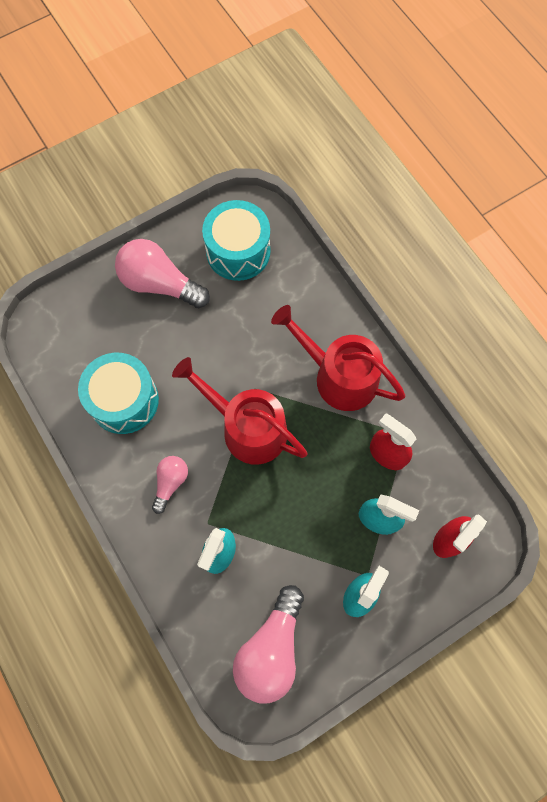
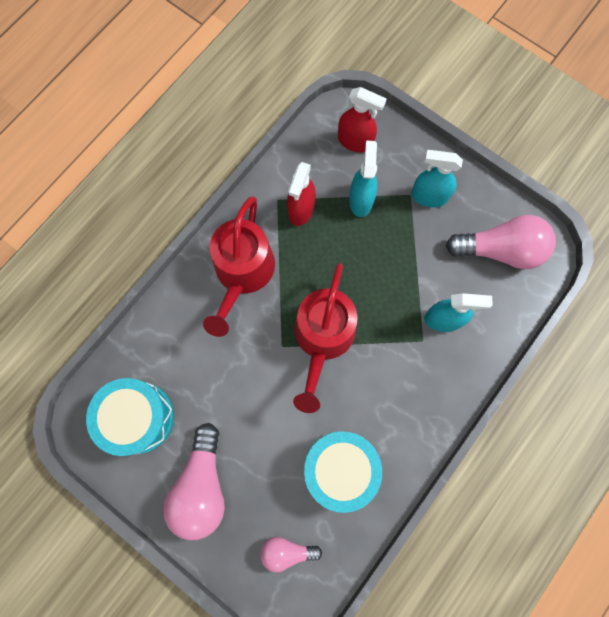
camera: 110 degrees left, 5 degrees up
pink light bulb [152,456,188,514] -> pink light bulb moved to [260,537,322,572]

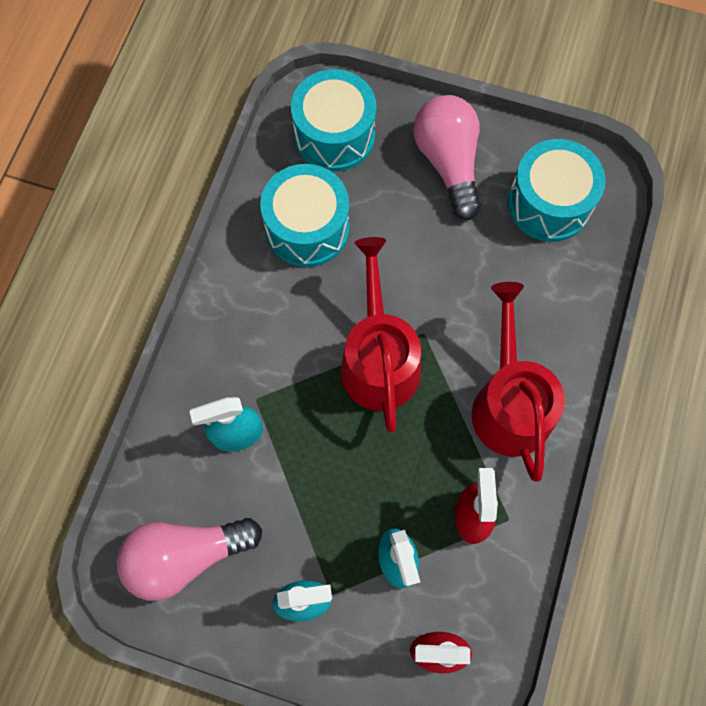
camera: 160 degrees right, 5 degrees down
pink light bulb [260,537,322,572] -> turquoise drum [291,69,376,172]

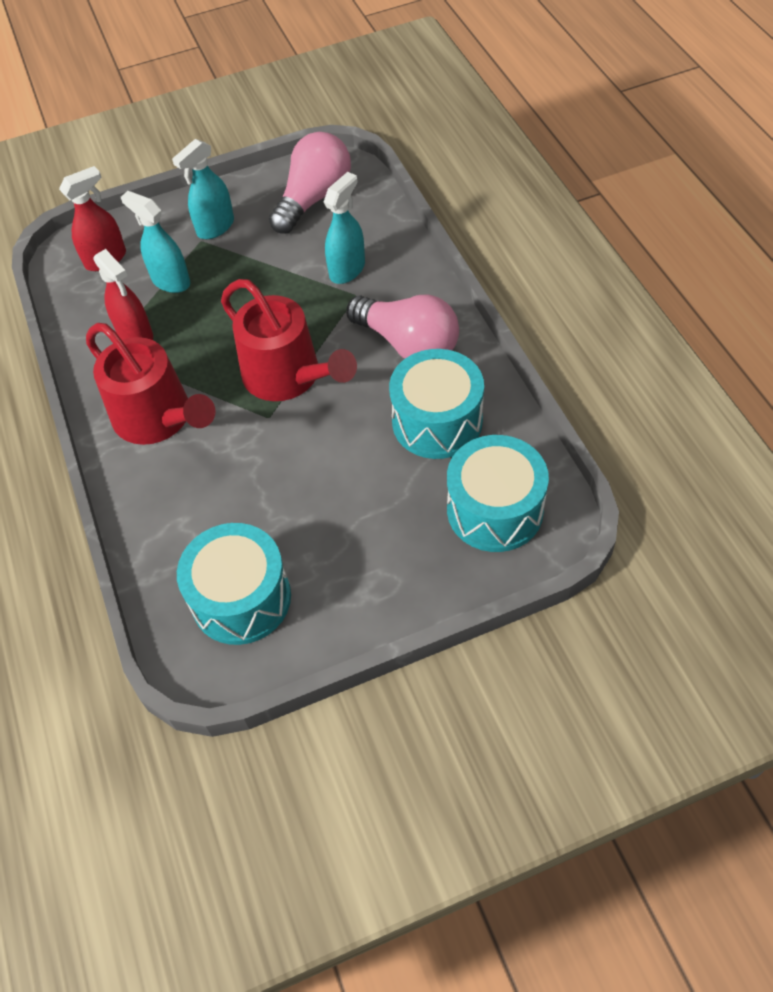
camera: 145 degrees right, 15 degrees down
pink light bulb [413,95,481,220] -> pink light bulb moved to [346,295,459,359]

